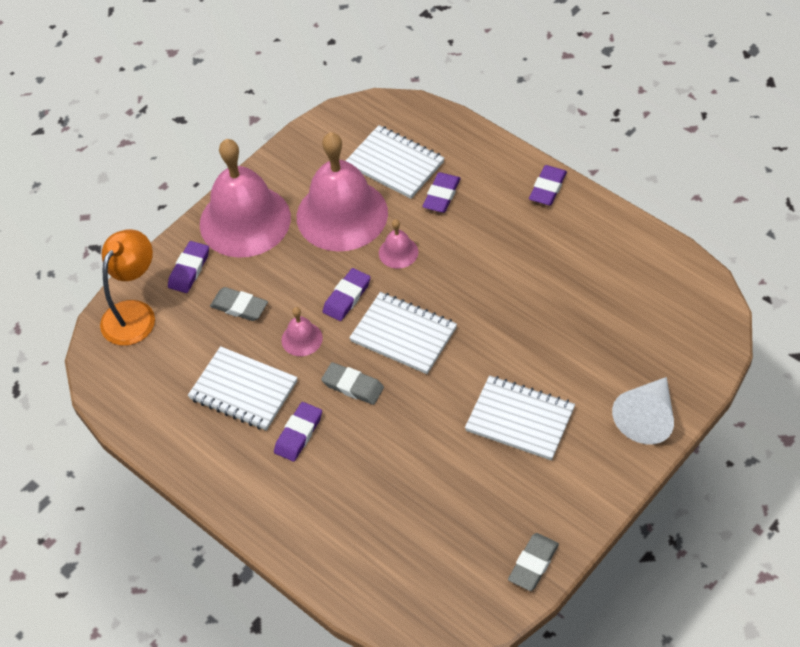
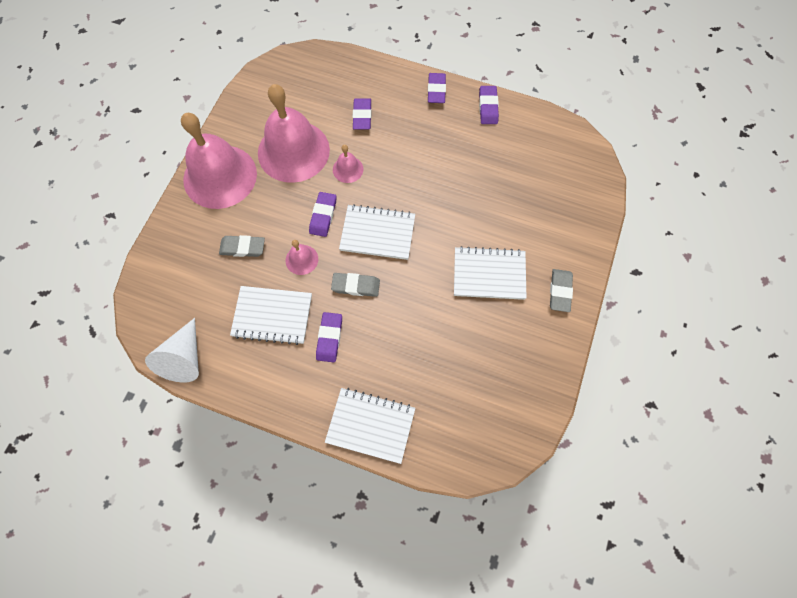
camera: 25 degrees left, 15 degrees up
orange lamp [100,229,155,346] -> none
purple eraser [168,241,209,293] -> purple eraser moved to [479,86,499,124]
white notebook [346,125,444,199] -> white notebook moved to [325,388,415,464]
grey eraser [508,533,559,591] -> grey eraser moved to [550,269,573,312]
white cone [612,377,674,444] -> white cone moved to [145,318,199,382]

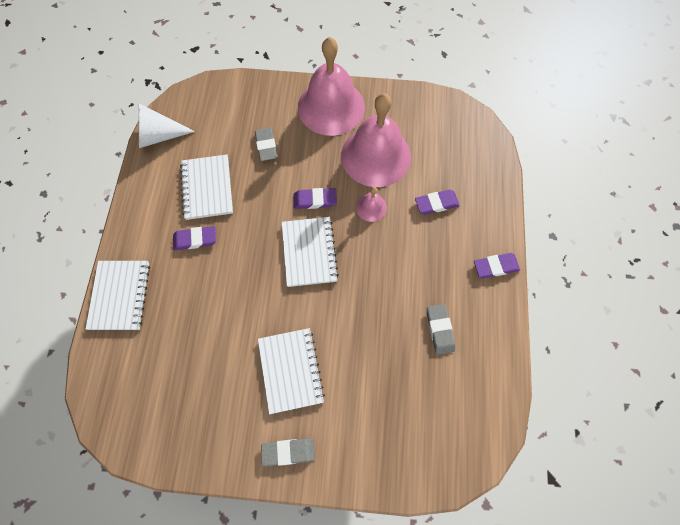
camera: 75 degrees right, 0 degrees up
pink bell [286,240,318,275] -> none
grey eraser [331,273,380,297] -> grey eraser moved to [427,304,455,355]
purple eraser [479,86,499,124] -> none

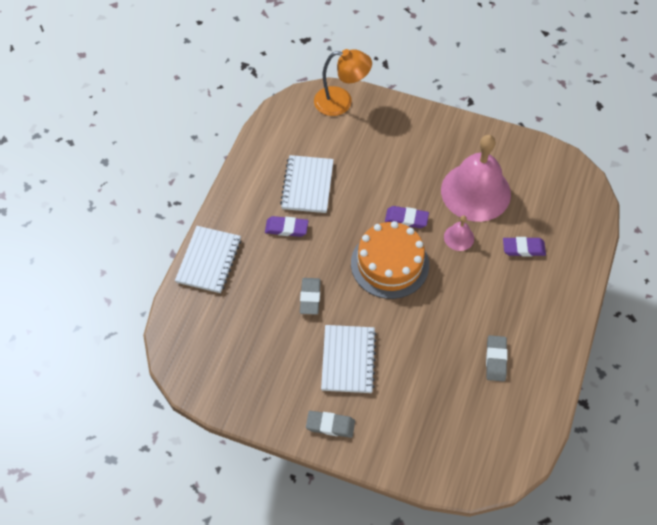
camera: 15 degrees right, 10 degrees down
white cone [139,103,195,148] -> none
grey eraser [255,127,277,161] -> grey eraser moved to [300,278,321,315]
white notebook [282,217,339,287] -> orange cake [351,221,429,299]
pink bell [298,37,365,136] -> none
purple eraser [474,253,520,278] -> none
none -> orange lamp [314,49,372,116]

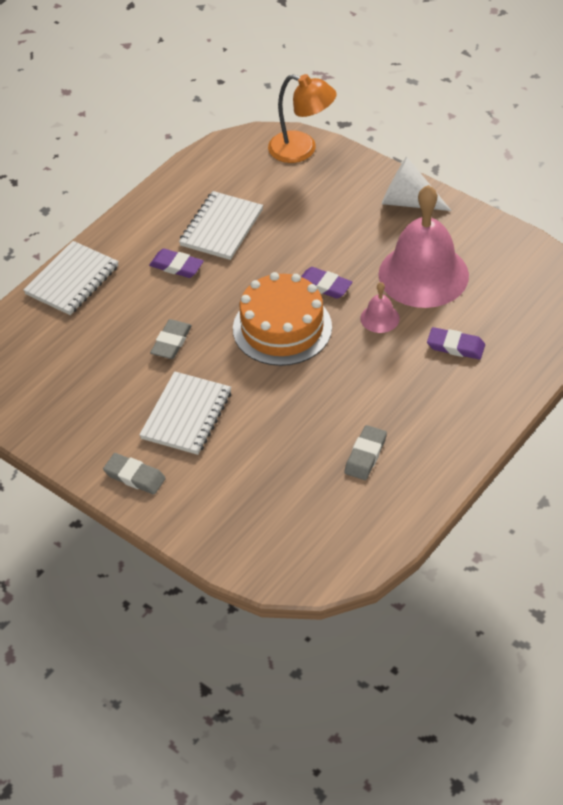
camera: 20 degrees right, 10 degrees down
none -> white cone [382,157,452,211]

